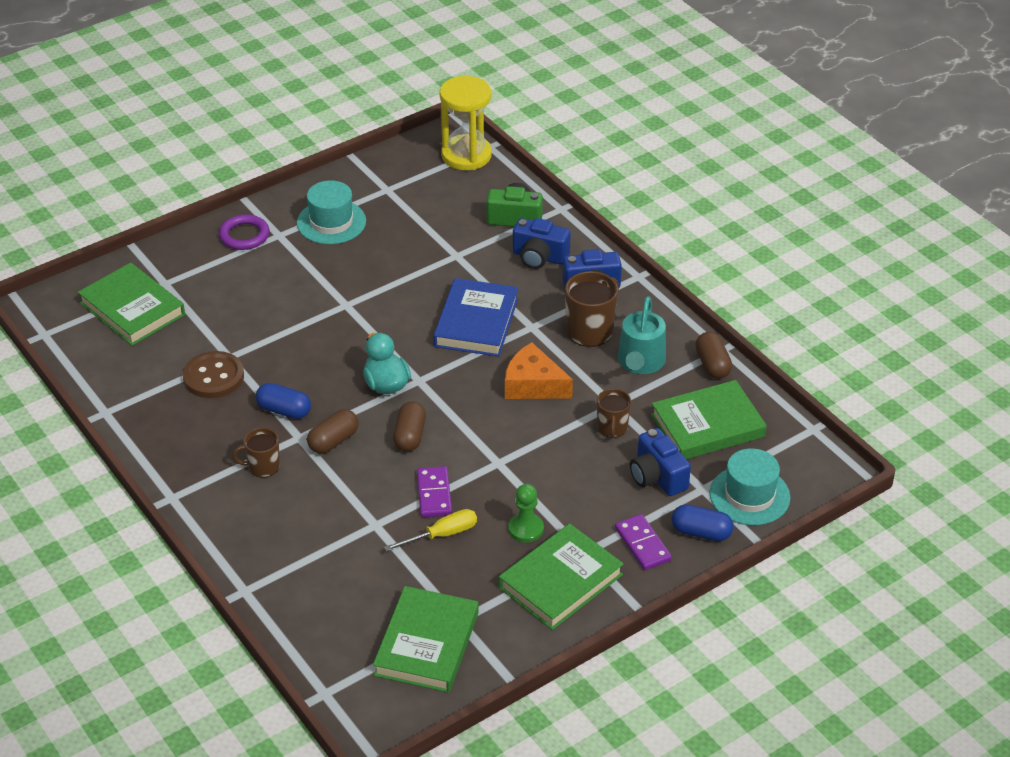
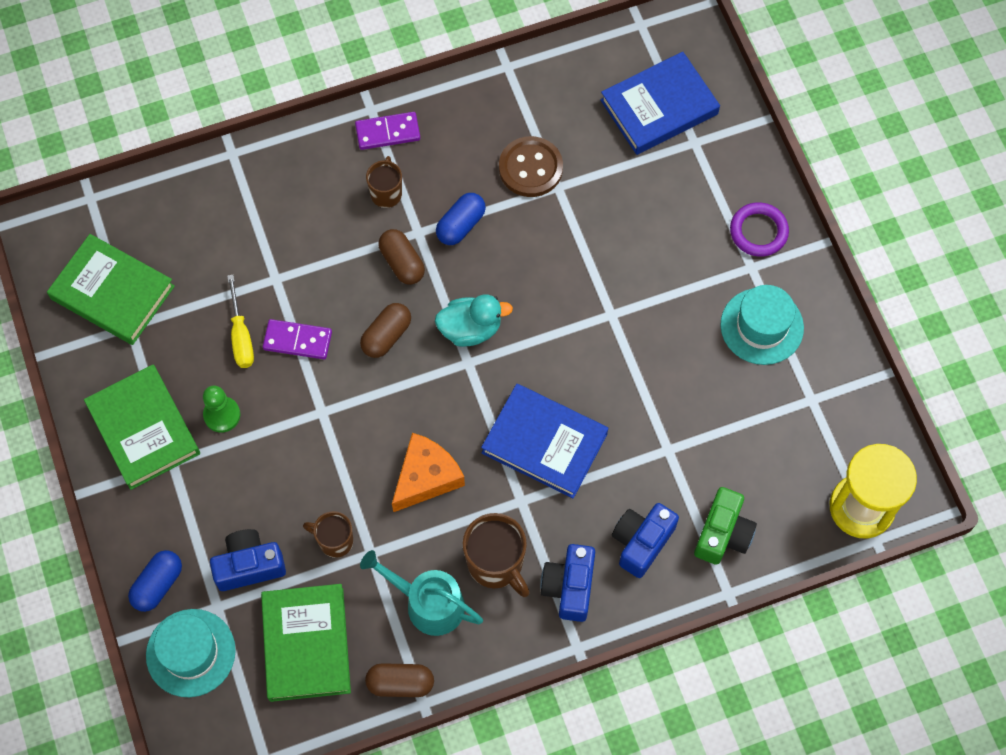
camera: 105 degrees right, 25 degrees up
green book [78,263,185,346] -> blue book [600,52,720,155]
brown capsule [393,402,426,452] -> brown capsule turned 75 degrees counterclockwise [360,303,411,358]
purple domino [615,514,672,570] -> purple domino moved to [355,112,420,150]

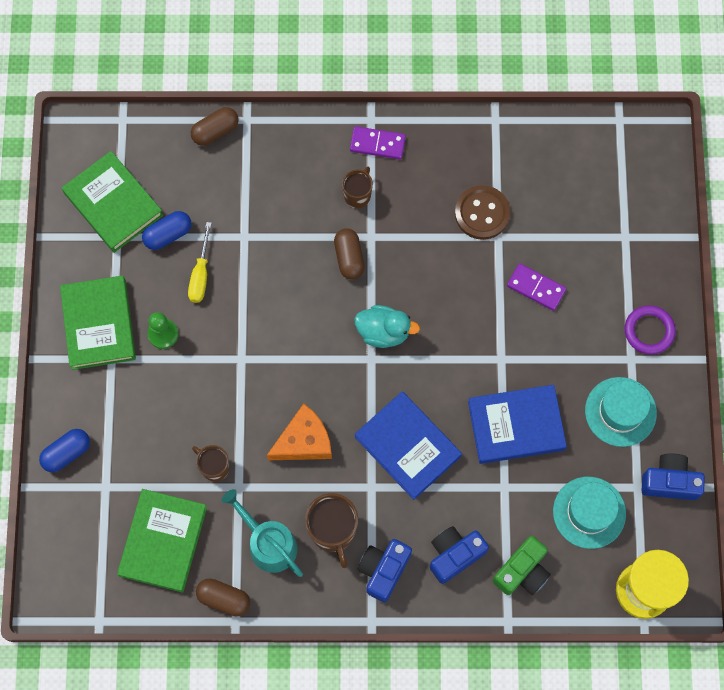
camera: 20 degrees right, 5 degrees up
turquoise hat [146,609,236,697] -> turquoise hat moved to [553,477,626,549]
blue camera [210,529,286,591] -> blue camera moved to [642,453,705,500]
purple domino [263,319,332,359] -> purple domino moved to [507,263,567,311]
brown capsule [360,303,411,358] -> brown capsule moved to [191,107,239,146]
blue capsule [436,193,486,245] -> blue capsule moved to [142,211,191,250]
blue book [600,52,720,155] -> blue book moved to [468,385,567,464]

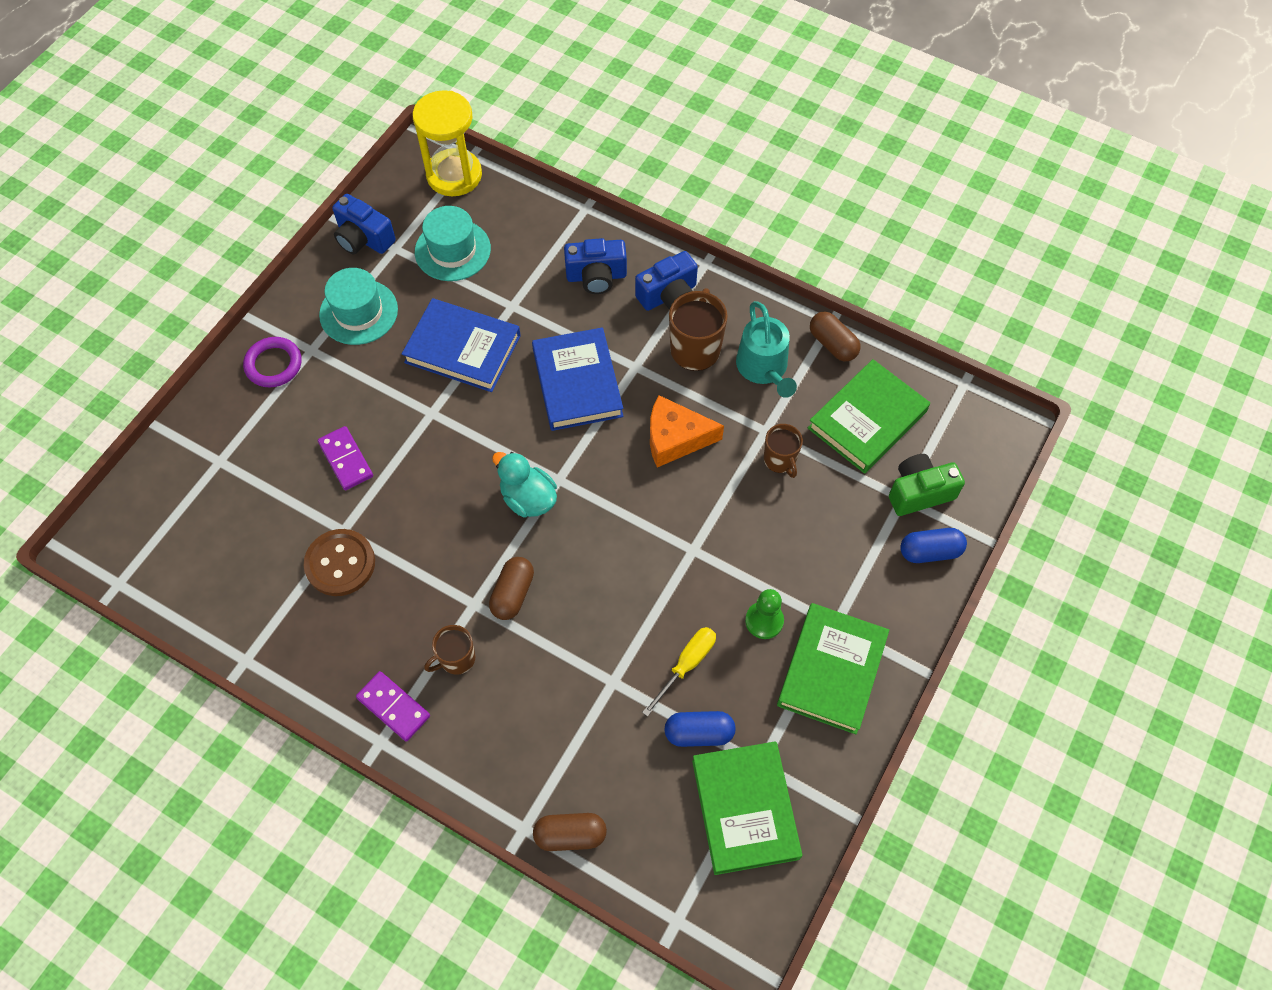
camera: 150 degrees left, 10 degrees down
green camera [493,536,551,595] -> green camera moved to [889,454,965,516]

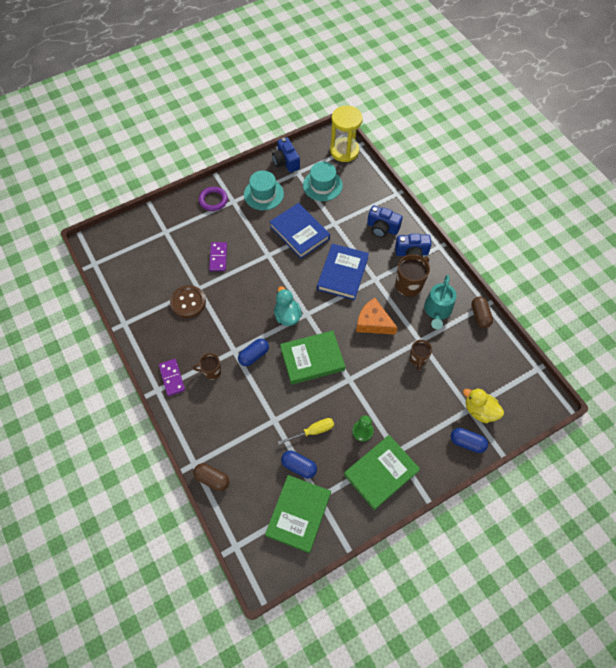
camera: 30 degrees right, 0 degrees up
brown capsule [489,557,534,620] -> blue capsule [238,338,269,366]
green book [808,359,930,474] -> green book moved to [280,330,346,385]
green camera [889,454,965,516] -> yellow duck [463,388,504,423]

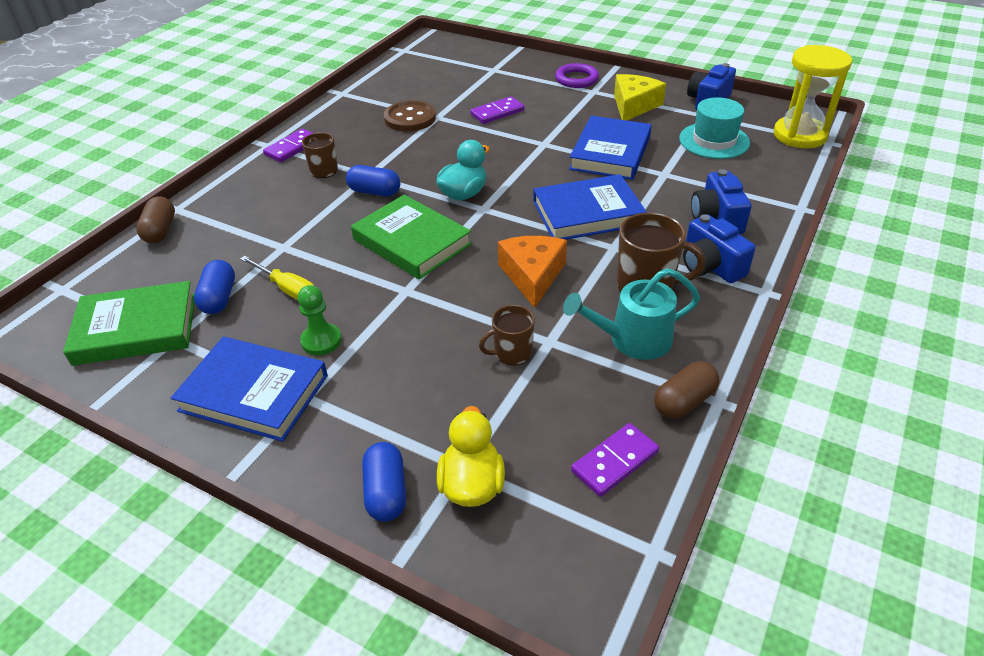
camera: 60 degrees right, 20 degrees down
turquoise hat [244,170,284,210] -> yellow cheese [614,74,666,120]
green book [344,435,420,510] -> blue book [171,336,328,442]
none -> purple domino [571,423,659,497]

